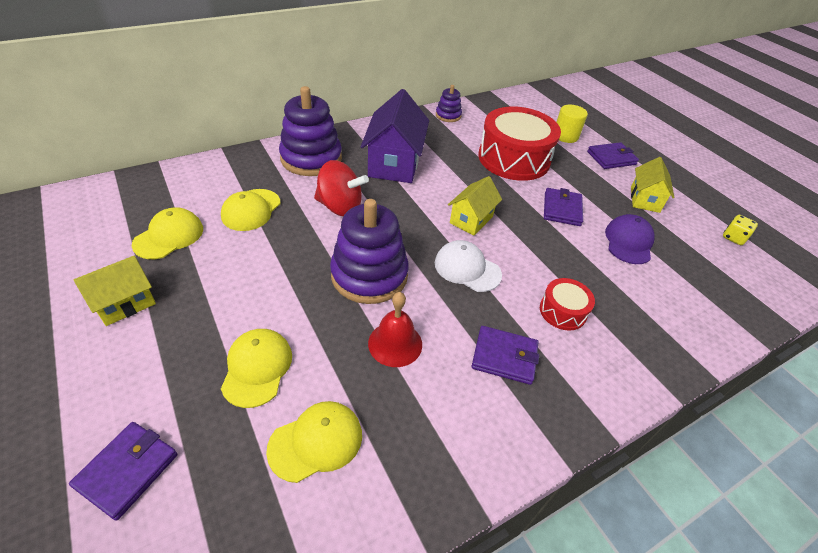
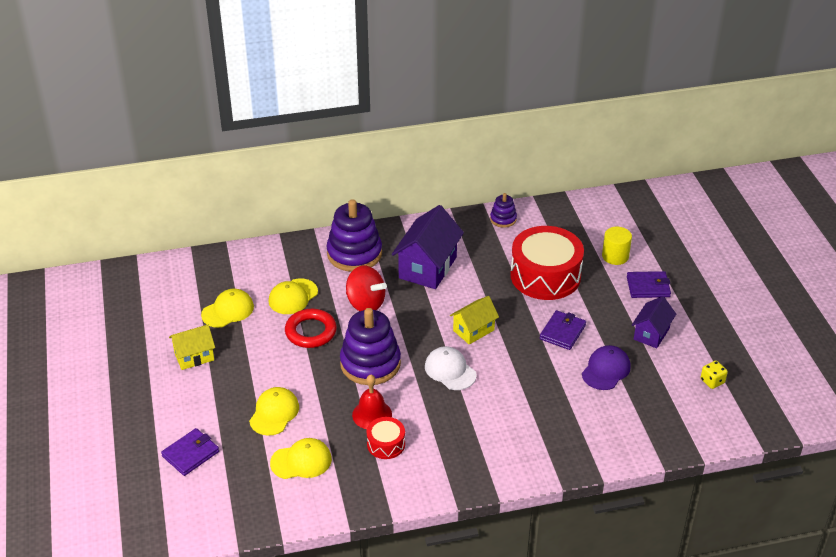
camera: 20 degrees right, 5 degrees down
purple wallet [472,326,539,385] -> none
red drum [540,278,595,331] -> red drum moved to [367,417,405,459]
yellow house [631,157,674,213] -> purple house [632,296,676,348]
none -> red ring [285,309,337,348]

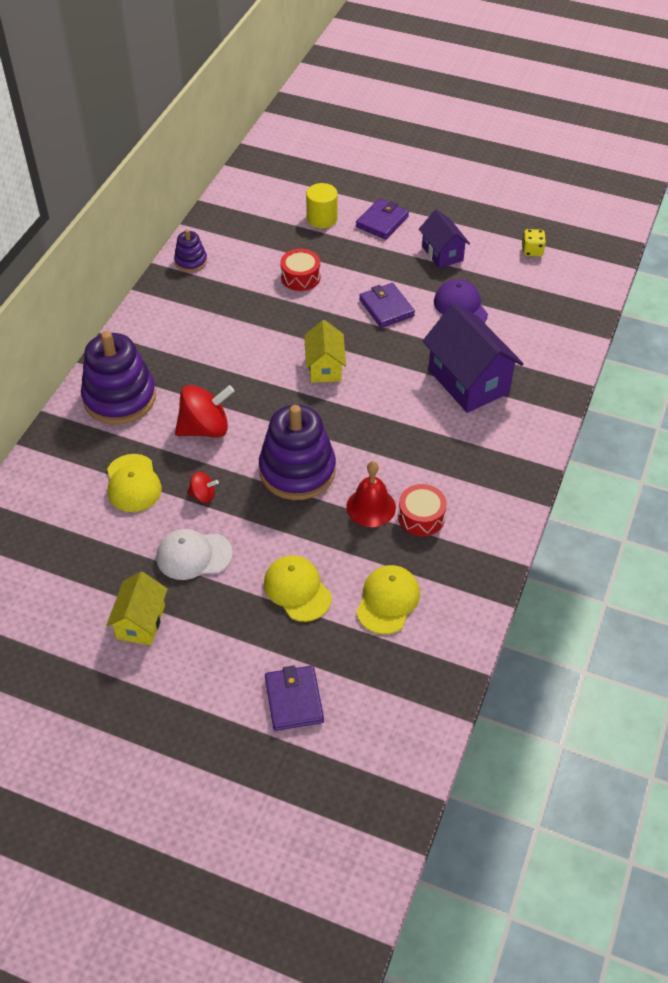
camera: 55 degrees left, 10 degrees up
yellow cap [201,289,254,328] -> none
red ring [285,309,337,348] -> red spinning top [187,472,219,503]
purple house [392,205,464,289] -> purple house moved to [422,303,523,413]
white cap [425,346,477,390] -> white cap moved to [156,529,233,580]
red drum [510,226,584,300] -> red drum [280,249,320,291], size x0.48

